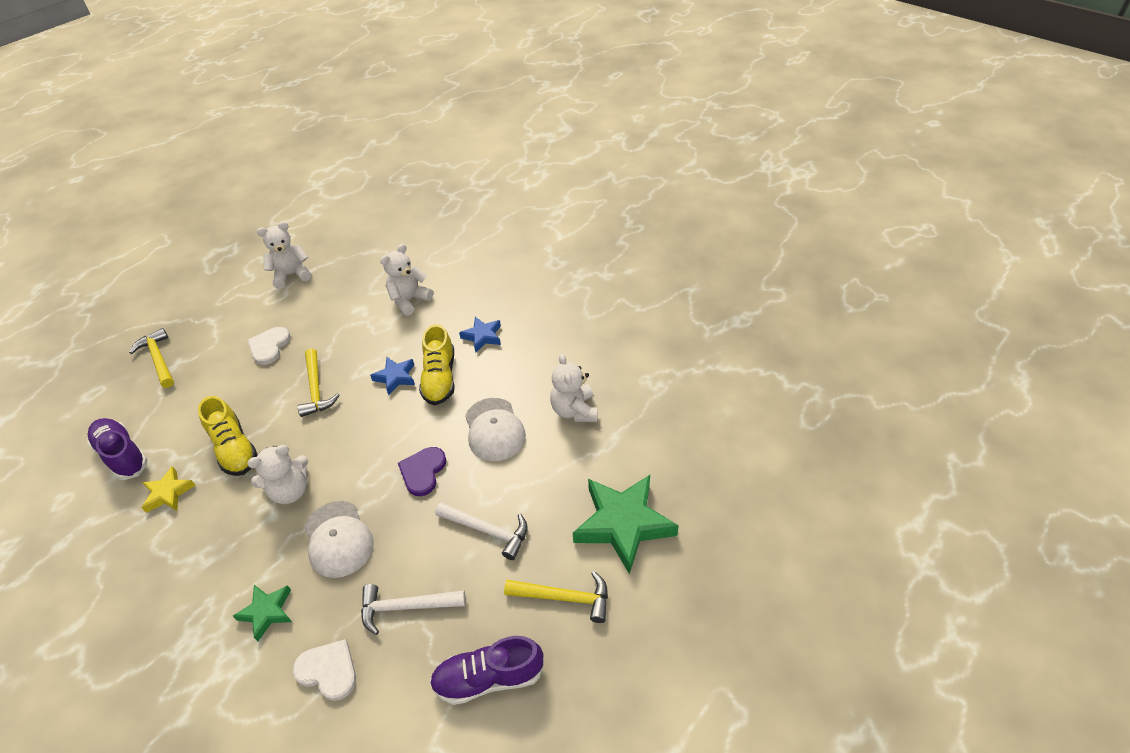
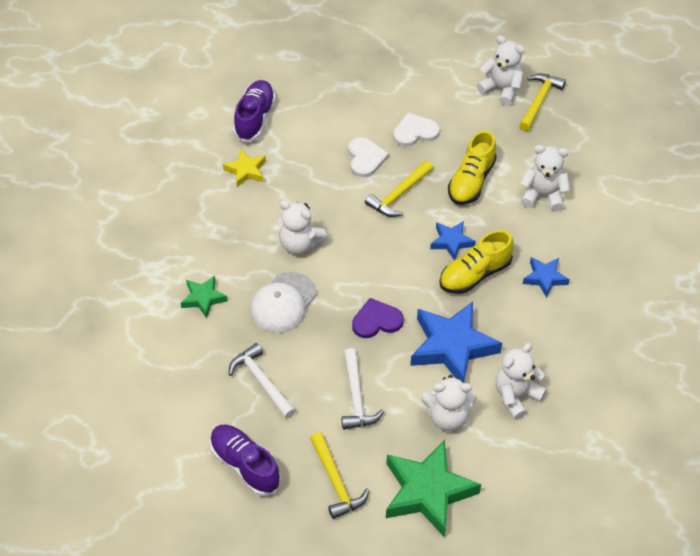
camera: 55 degrees right, 5 degrees up
yellow hammer [129,328,174,388] -> yellow hammer moved to [519,73,566,131]
yellow shoe [198,396,258,476] -> yellow shoe moved to [448,130,497,205]
white heart [293,639,356,701] -> white heart moved to [348,137,389,177]
white cap [465,398,526,461] -> blue star [410,302,502,383]
none -> white teddy bear [421,375,477,431]

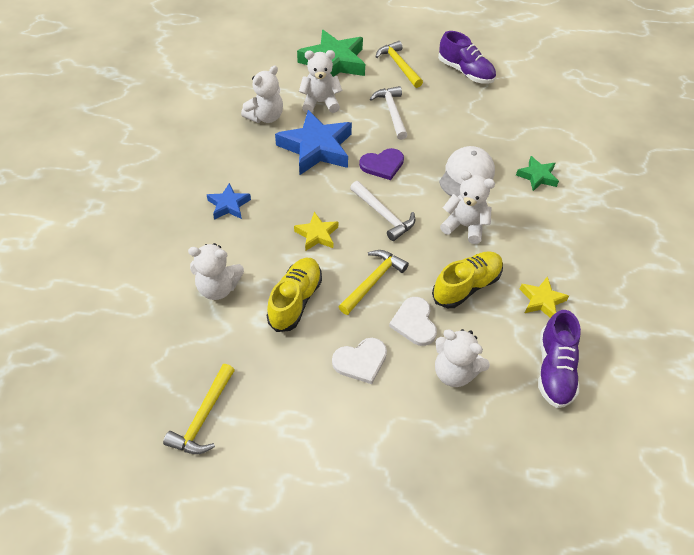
camera: 175 degrees right, 0 degrees up
white hammer [228,343,296,419] -> white hammer moved to [350,181,415,241]
blue star [430,221,476,260] -> yellow star [294,212,338,251]
yellow shoe [439,230,514,294] -> yellow shoe moved to [432,251,503,308]
white teddy bear [477,35,525,106] -> white teddy bear moved to [435,329,490,387]

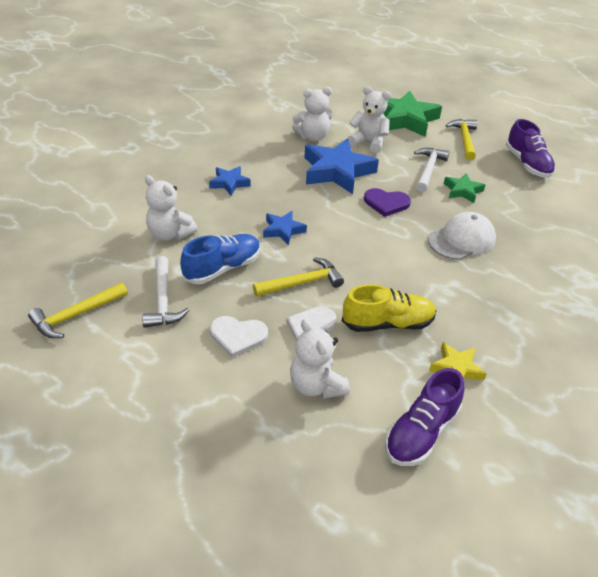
camera: 30 degrees right, 10 degrees down
yellow shoe [266,257,322,332] -> blue shoe [180,234,260,284]
yellow star [294,212,338,251] -> blue star [263,211,307,245]
white hammer [350,181,415,241] -> white hammer moved to [142,256,190,328]
white teddy bear [440,171,495,244] -> none
green star [516,156,559,191] -> green star moved to [444,173,485,203]

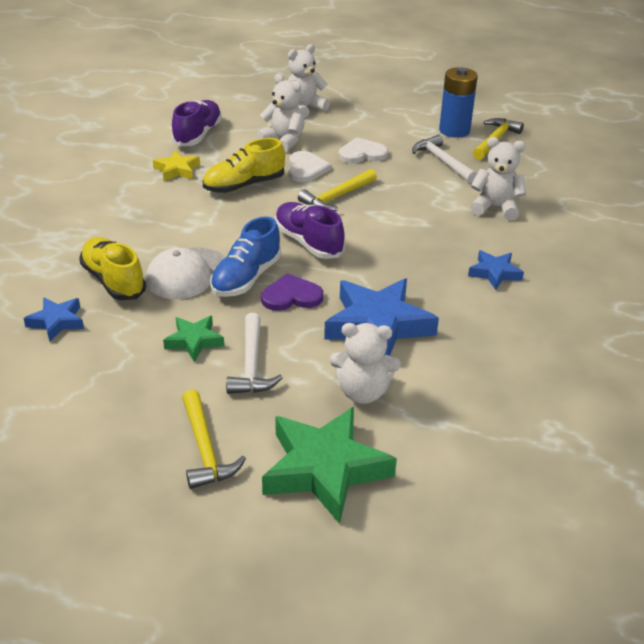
camera: 160 degrees right, 5 degrees down
blue shoe [180,234,260,284] -> blue shoe moved to [210,216,281,297]
blue star [263,211,307,245] -> blue star moved to [23,297,84,341]
white teddy bear [292,87,332,141] -> white teddy bear moved to [288,44,330,118]
purple shoe [506,119,555,178] -> purple shoe moved to [275,202,345,259]
none -> yellow shoe [79,237,146,300]
none -> blue battery [439,67,478,138]

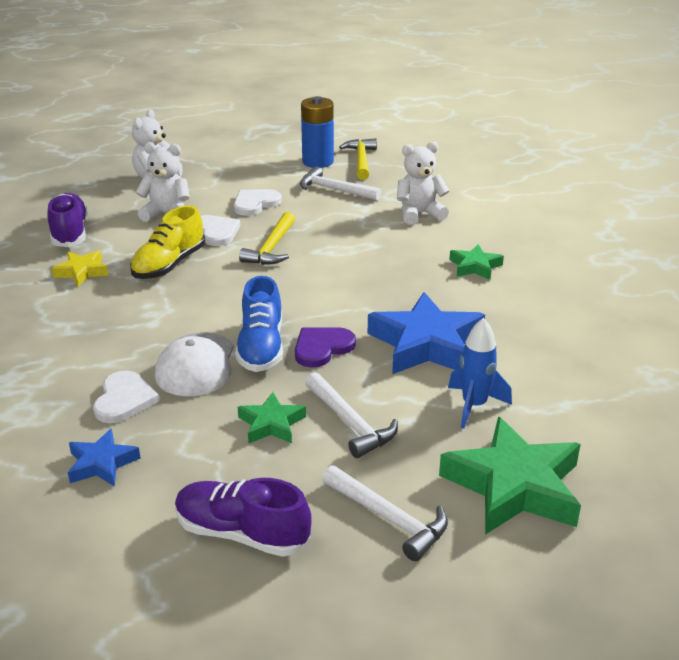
camera: 30 degrees left, 5 degrees down
yellow shoe [79,237,146,300] -> white heart [93,370,159,423]
yellow hammer [182,389,246,489] -> white hammer [322,465,448,561]
purple shoe [275,202,345,259] -> purple shoe moved to [175,478,312,557]
white teddy bear [329,323,401,404] -> blue rocket [448,318,512,429]
blue star [468,250,524,290] -> green star [449,244,504,280]

